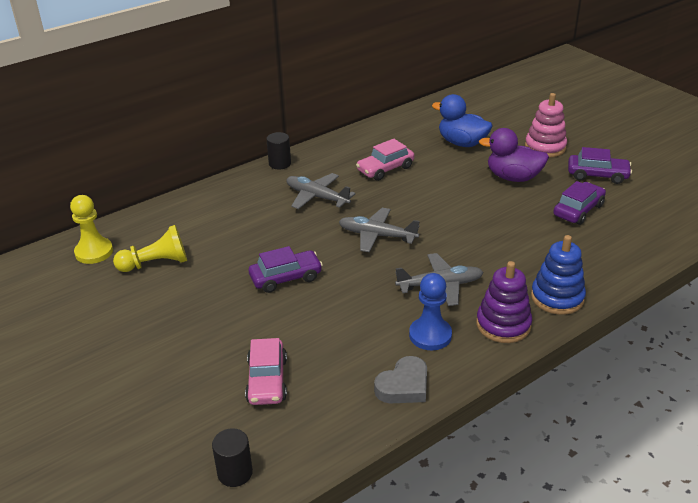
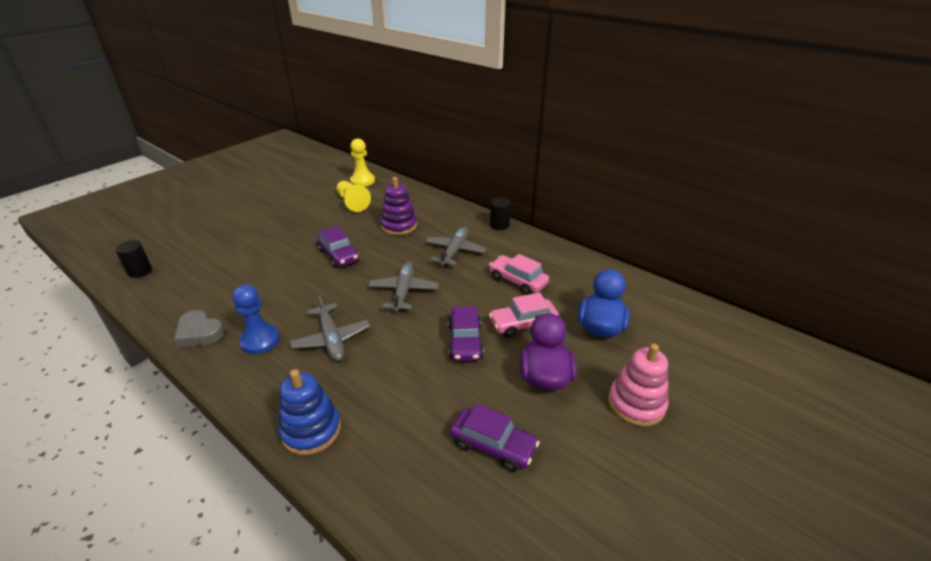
camera: 75 degrees right, 0 degrees up
pink car [245,338,287,405] -> pink car moved to [489,292,559,338]
purple stacking toy [476,261,532,343] -> purple stacking toy moved to [380,177,417,235]
purple car [568,147,632,184] -> purple car moved to [448,306,484,361]

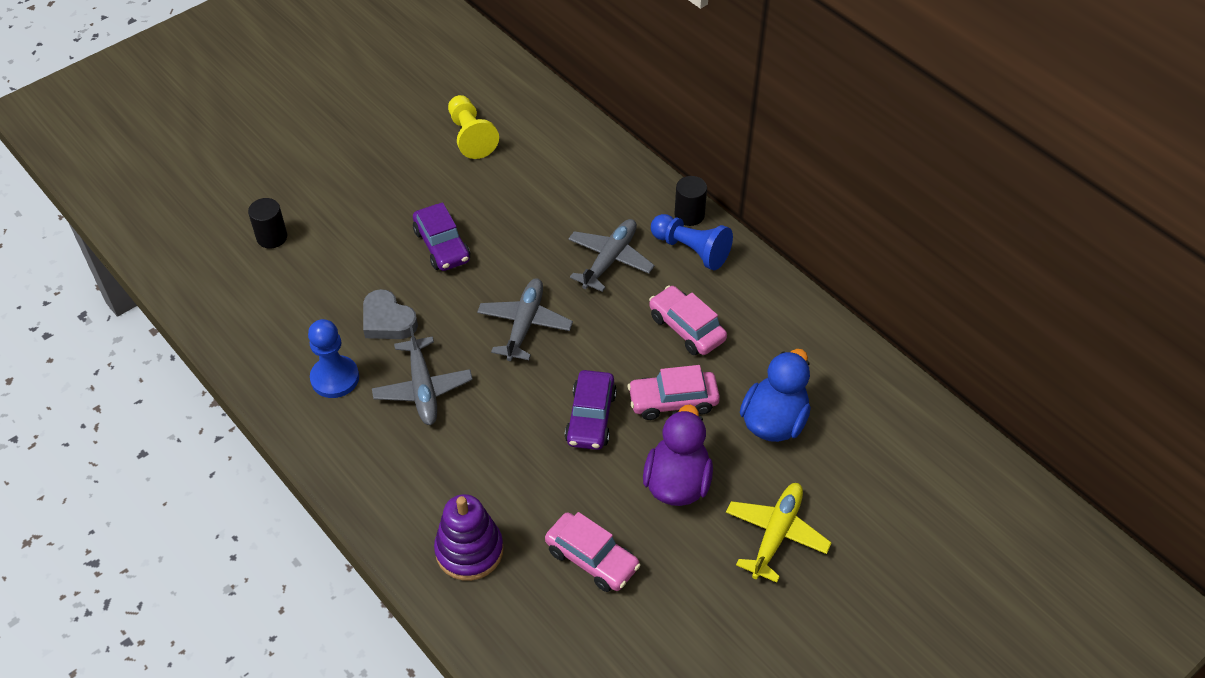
camera: 10 degrees right, 15 degrees up
black cylinder [115,240,152,278] -> black cylinder moved to [248,198,287,249]
grey heart [174,310,225,347] -> grey heart moved to [363,289,418,339]
blue stacking toy [278,369,341,455] -> none
yellow pawn [350,138,375,187] -> none
purple stacking toy [380,177,417,235] -> purple stacking toy moved to [434,494,504,581]
purple car [450,403,540,472] -> pink car [545,512,641,592]
pink stacking toy [608,344,669,427] -> yellow plane [726,483,832,583]
none -> blue pawn [651,214,733,270]

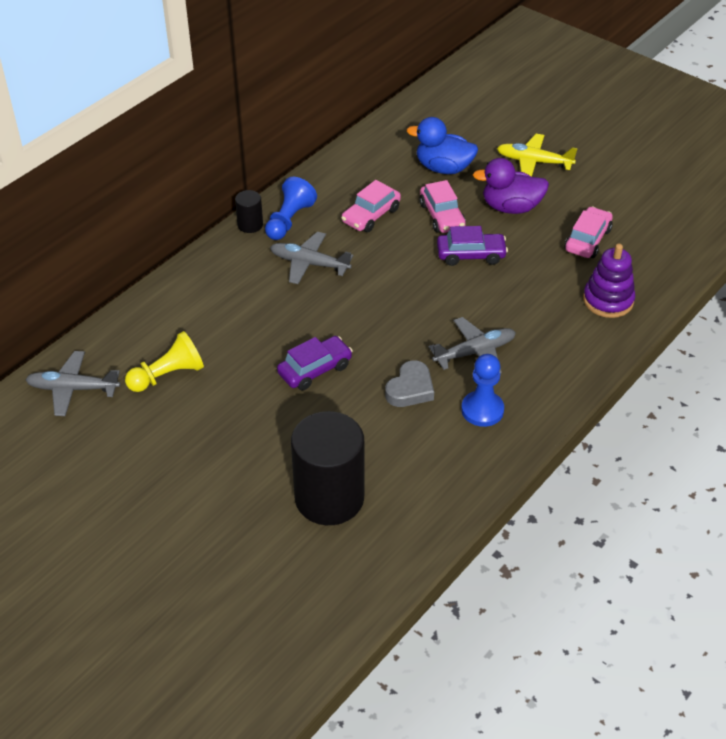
camera: 100 degrees left, 5 degrees down
black cylinder [248,198,287,249] -> black cylinder [291,411,364,525], size x2.21
grey plane [477,278,573,361] -> grey plane moved to [25,351,120,416]

